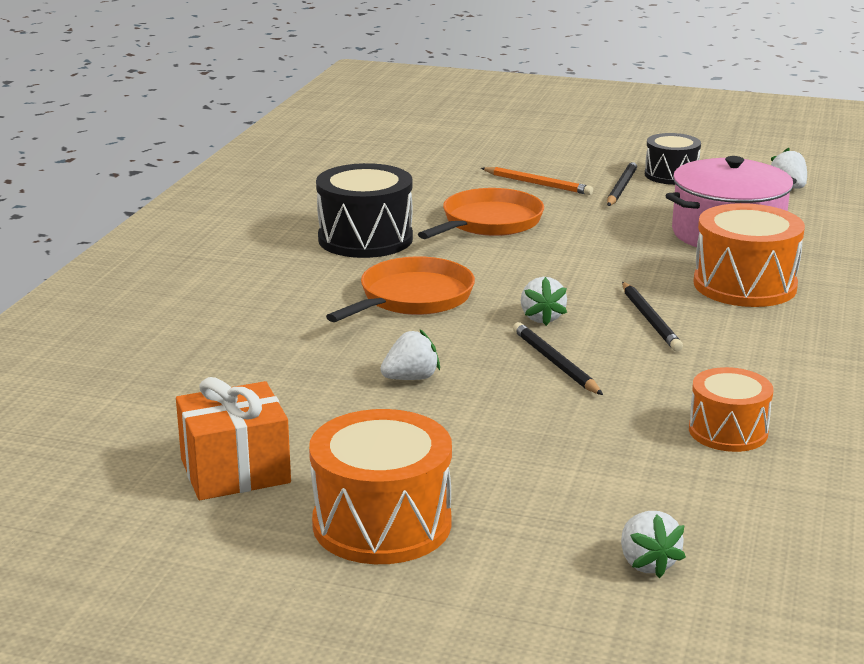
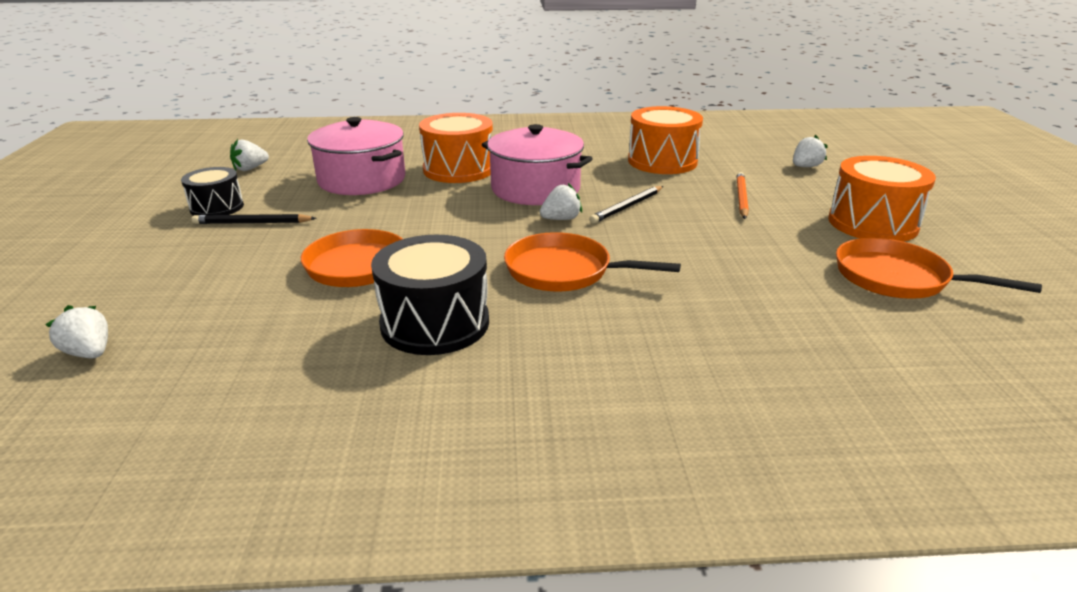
camera: 110 degrees left, 5 degrees up
orange gift [176,377,291,500] -> orange pan [836,238,1042,299]
white strawberry [380,329,440,380] -> white strawberry moved to [45,305,108,358]
orange pencil [481,167,593,195] -> orange pencil moved to [737,172,749,219]
black pencil [622,282,683,351] -> pink pot [482,124,593,205]
orange drum [689,367,773,452] -> orange drum [628,106,703,174], size x1.59

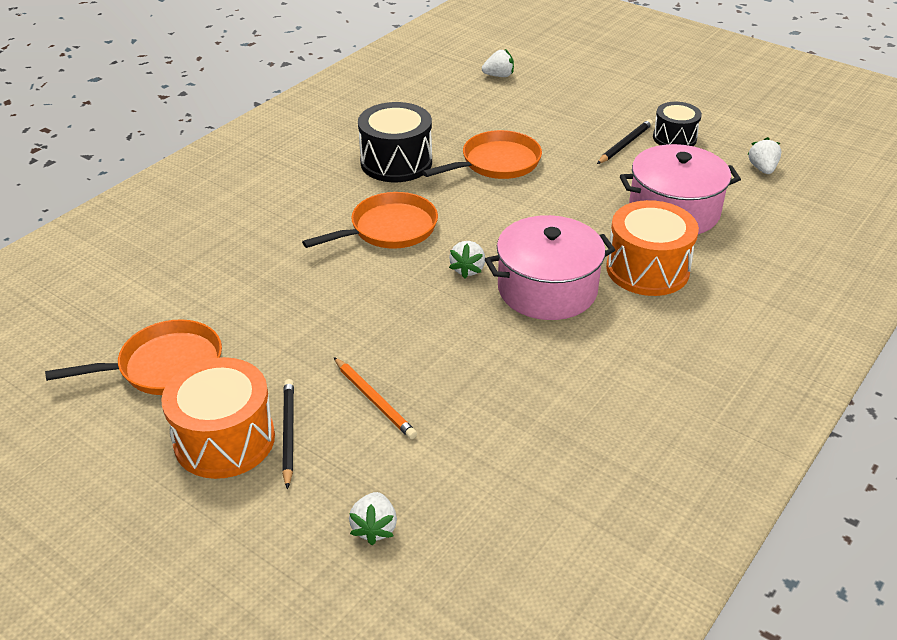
camera: 130 degrees right, 10 degrees up
black pencil [589,186,663,224] -> black pencil moved to [282,379,294,489]
orange drum [628,106,703,174] -> none

